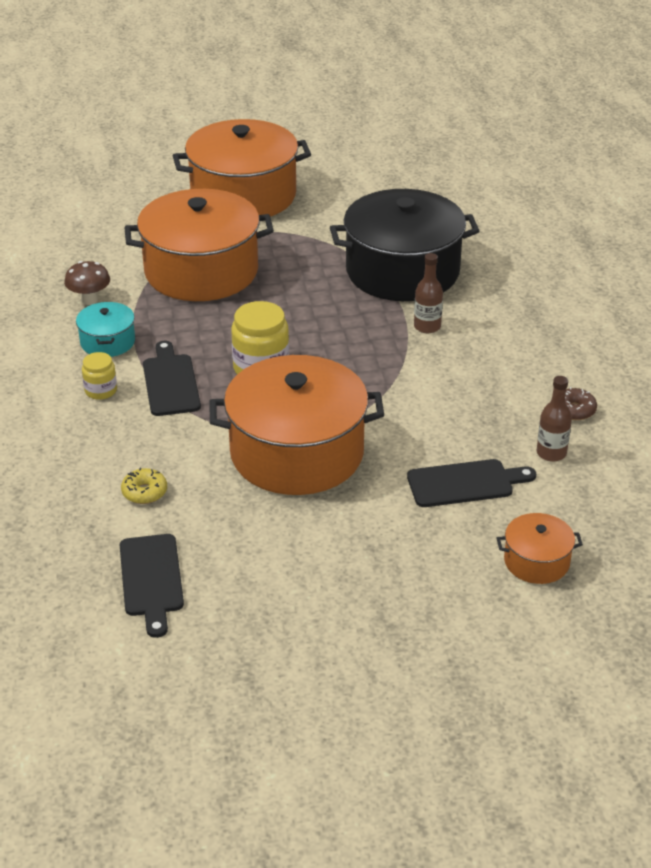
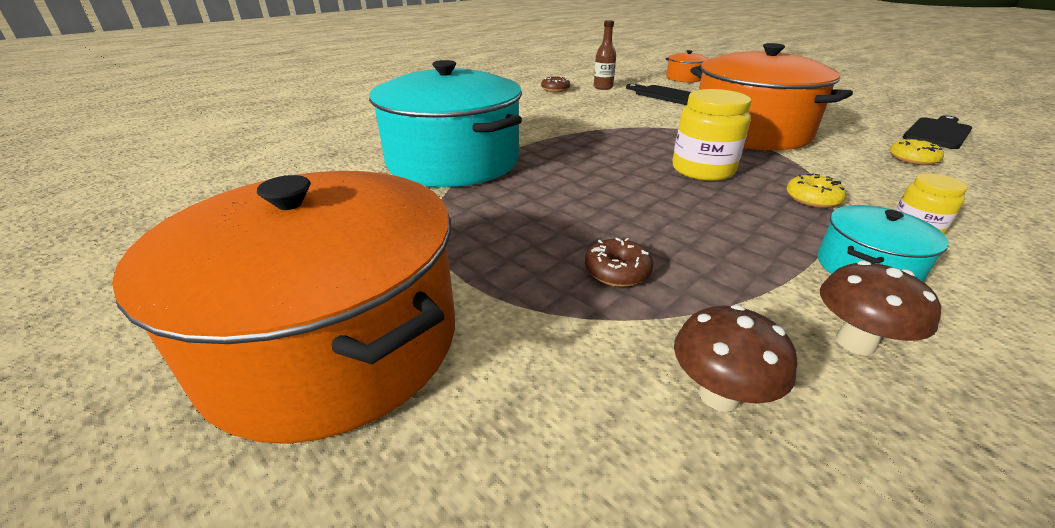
camera: 125 degrees left, 5 degrees down
orange pot [124,189,274,301] -> brown donut [585,238,653,287]
black cutting board [143,341,201,416] -> yellow donut [787,173,846,208]
black pot [330,189,479,301] -> turquoise pot [369,60,522,187]
brown bottle [414,253,443,333] -> none
none -> brown mushroom [674,305,798,412]

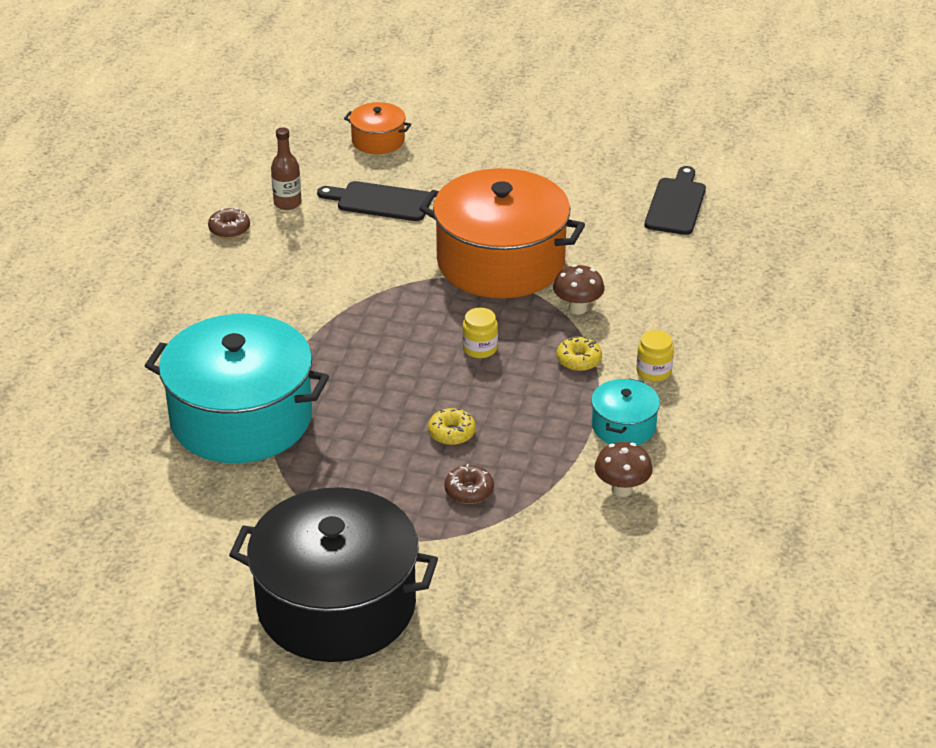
camera: 30 degrees left, 5 degrees up
orange pot [112,171,455,444] -> black pot [229,487,438,662]
yellow jar [672,89,751,181] -> yellow jar [462,308,498,358], size x0.57
brown mushroom [674,305,798,412] -> brown mushroom moved to [553,264,605,315]
yellow donut [890,138,944,165] -> yellow donut moved to [428,408,476,445]

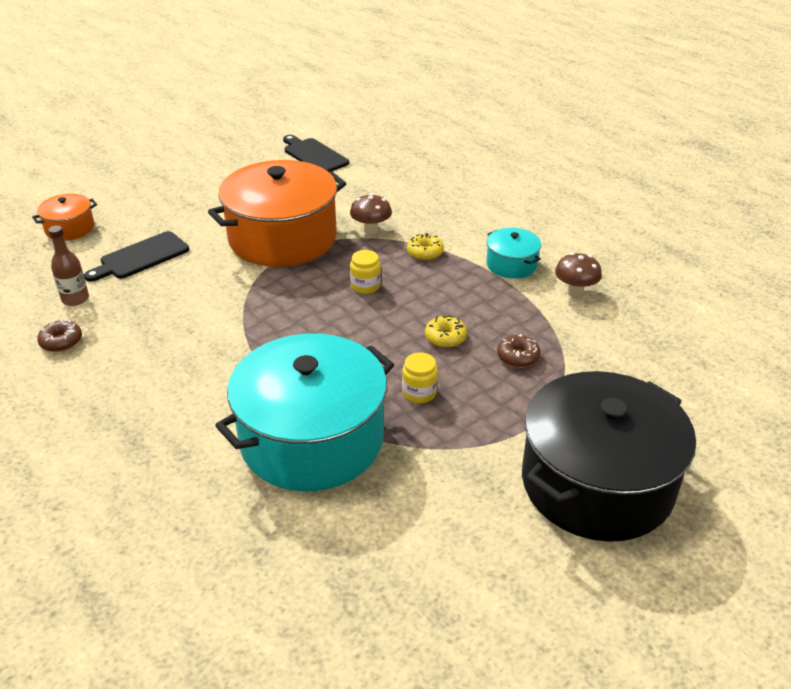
camera: 55 degrees left, 0 degrees up
yellow jar [636,330,674,382] -> yellow jar moved to [402,352,438,403]

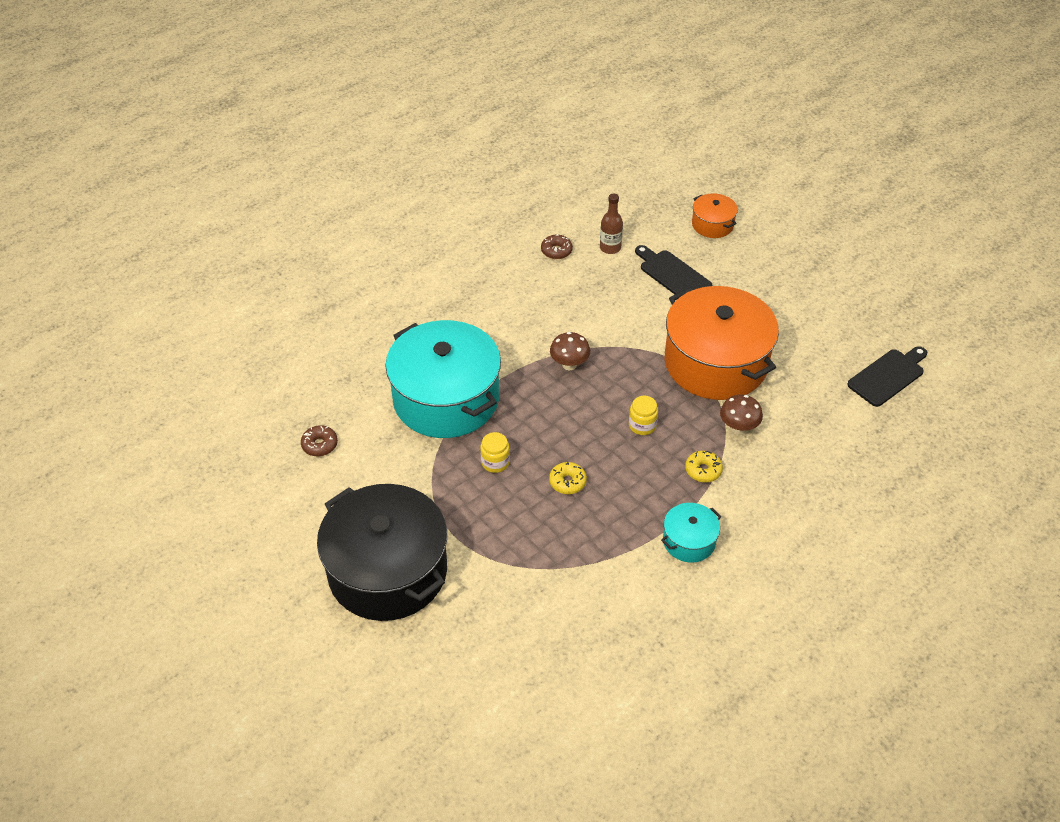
camera: 90 degrees right, 10 degrees up
brown donut [497,334,541,368] -> brown donut moved to [301,425,338,456]
brown mushroom [555,253,602,297] -> brown mushroom moved to [550,332,590,370]

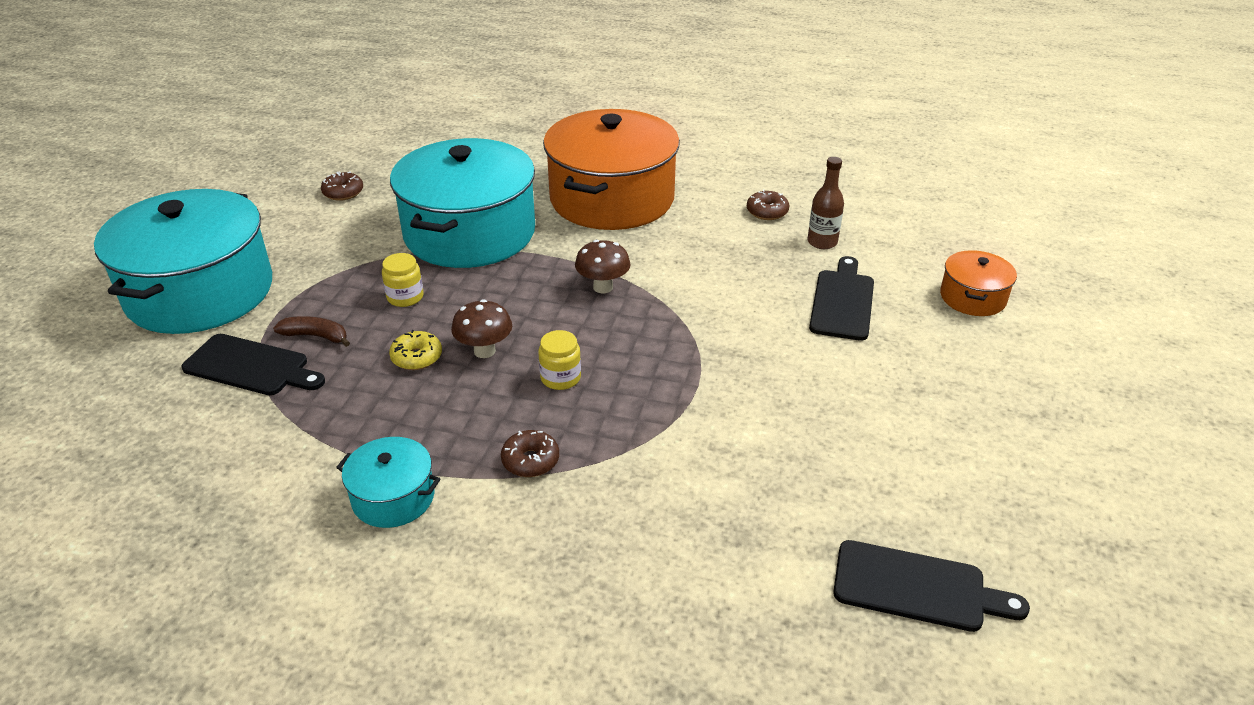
camera: 55 degrees right, 10 degrees down
black pot [317,484,447,621] -> turquoise pot [94,189,272,334]
orange pot [665,286,779,400] -> orange pot moved to [543,109,680,230]
yellow donut [685,451,723,483] -> brown donut [501,430,559,477]
brown mushroom [720,394,763,434] -> brown mushroom moved to [451,299,512,358]
none -> black cutting board [182,334,325,395]
none -> brown banana [273,316,350,347]

